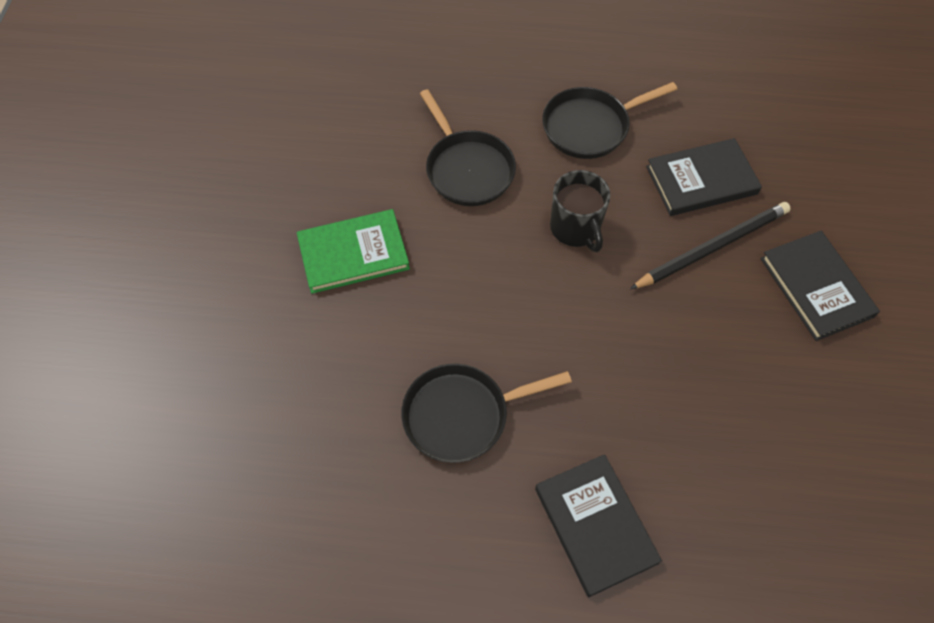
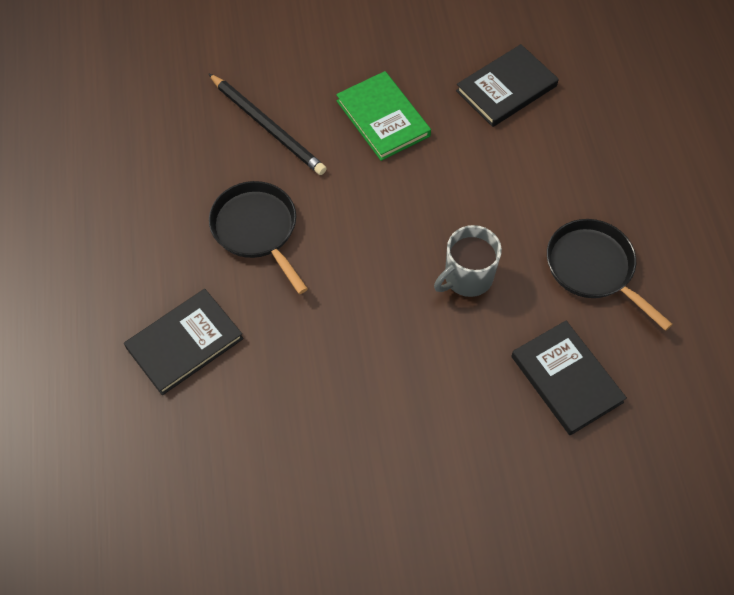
camera: 75 degrees right, 0 degrees up
black pan [420,89,516,206] -> none
black mug [550,170,611,252] -> grey mug [434,225,502,297]
black pencil [630,202,791,289] -> black pencil moved to [208,73,327,175]
black book [760,231,880,341] -> black book moved to [456,44,558,127]

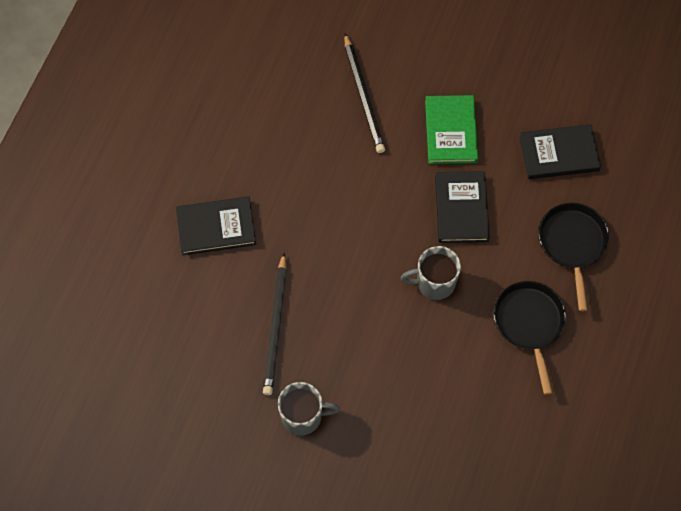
camera: 30 degrees right, 5 degrees up
black pan [209,181,308,294] -> black pan moved to [539,203,609,311]
black book [511,321,627,435] -> black book moved to [435,171,490,243]
none -> black pencil [263,253,287,395]
none -> grey mug [278,382,340,436]

